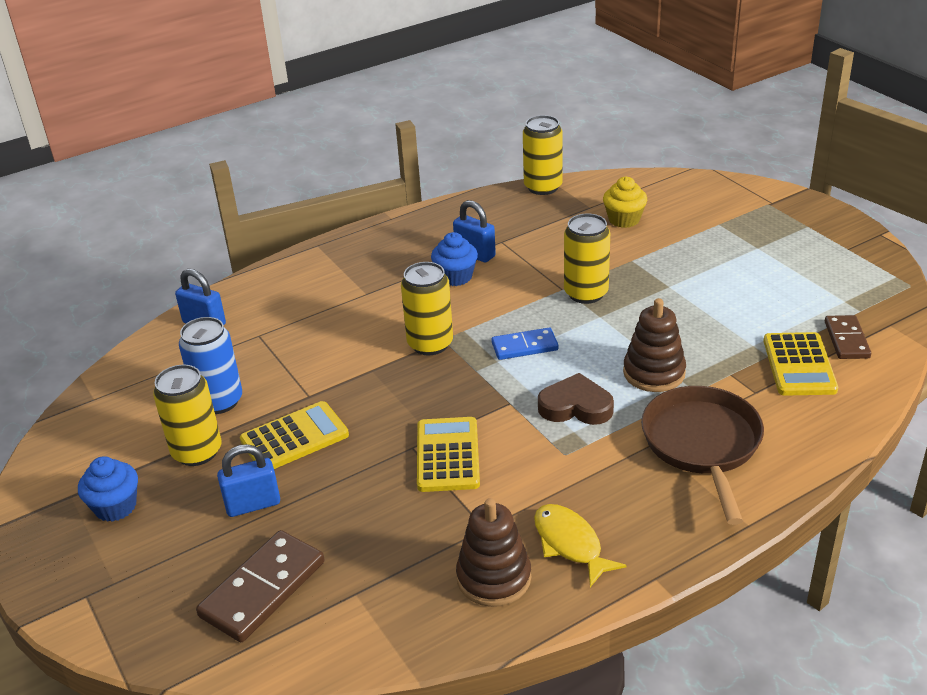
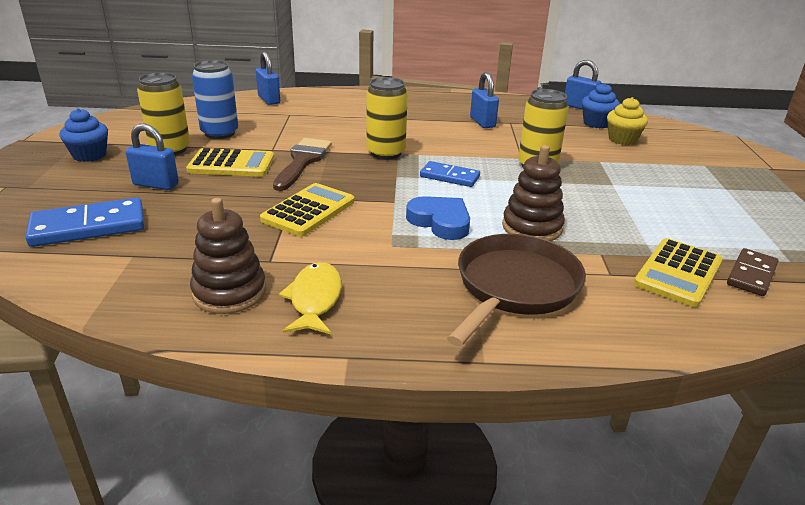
camera: 30 degrees right, 5 degrees down
brown domino [196,530,324,642] -> blue domino [26,197,144,247]
blue cupcake [431,232,478,286] -> blue cupcake moved to [582,83,620,128]
yellow can [523,115,562,195] -> blue padlock [565,60,602,109]
brown heart [538,373,614,425] -> blue heart [406,196,470,240]
none -> brown brush [273,138,332,191]

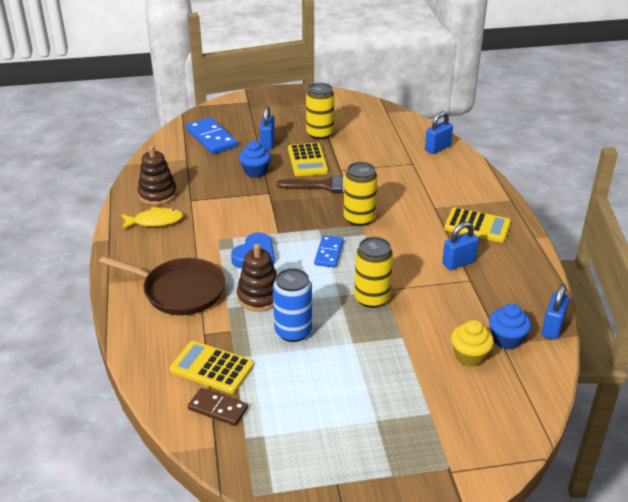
camera: 80 degrees right, 5 degrees up
blue cupcake [60,108,108,162] -> blue cupcake moved to [239,141,271,178]
blue can [192,60,238,139] -> blue can moved to [273,268,312,342]
yellow calculator [260,183,354,237] -> yellow calculator moved to [444,207,511,243]

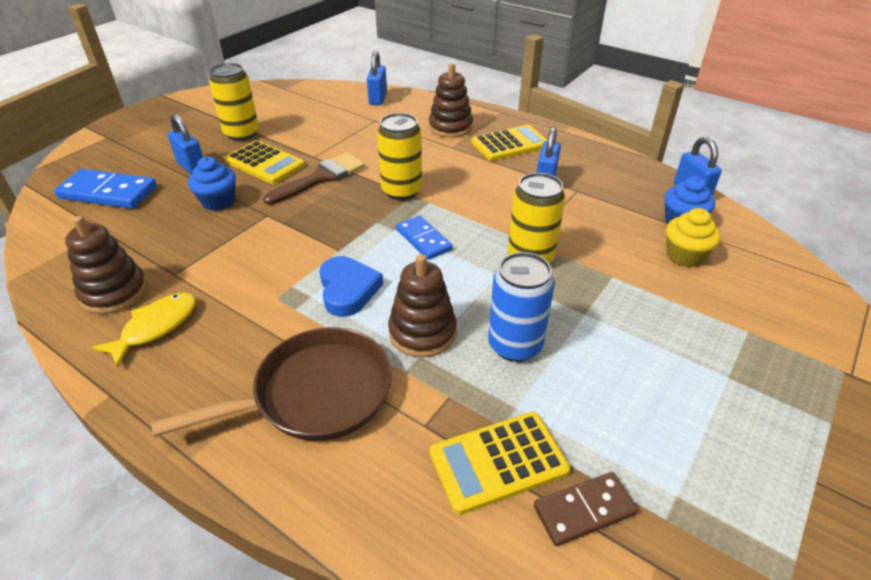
camera: 45 degrees left, 5 degrees up
none -> brown stacking toy [429,63,473,138]

